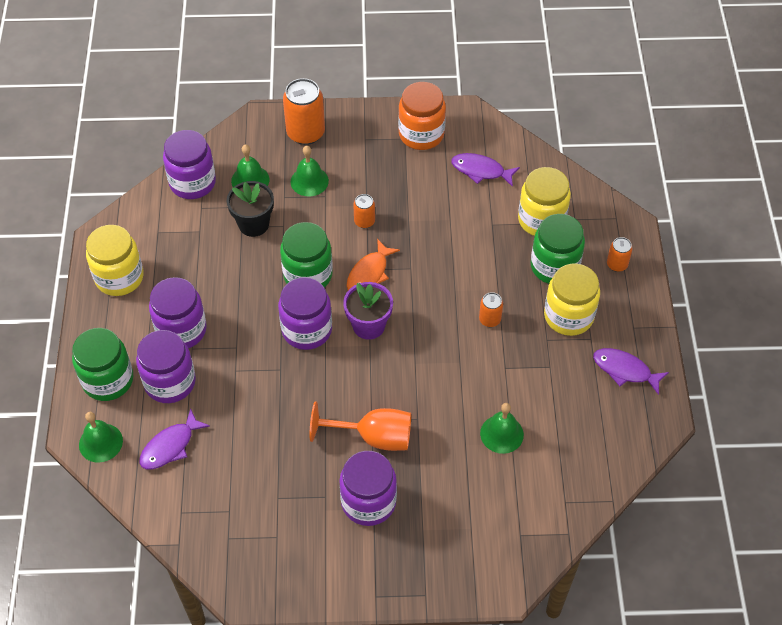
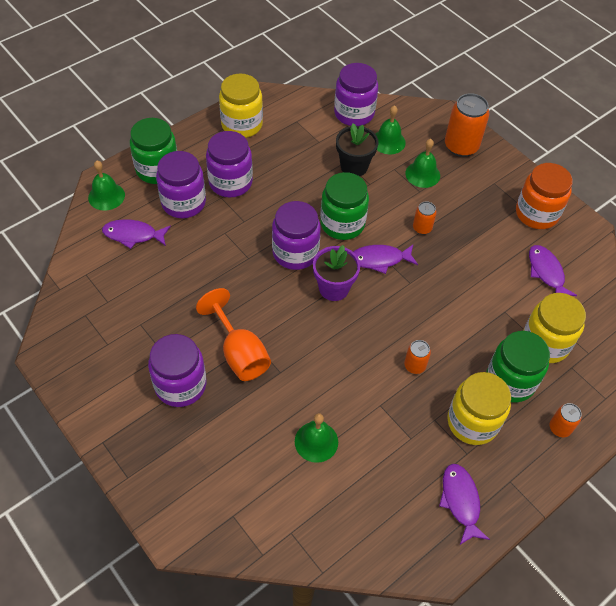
camera: 50 degrees right, 0 degrees up
orange fish [347,239,400,290] -> purple fish [353,245,418,274]

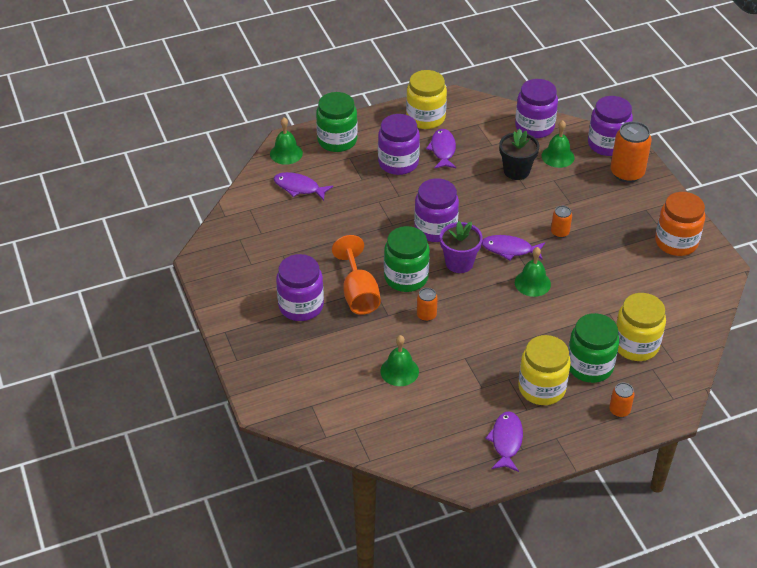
camera: 20 degrees right, 10 degrees down
purple jar [156,151,206,218] -> purple jar moved to [588,96,633,156]
green jar [320,172,369,240] -> green jar moved to [384,226,430,292]
orange can [404,340,431,374] -> orange can moved to [417,288,438,321]
green bell [405,139,440,188] -> green bell moved to [515,247,551,297]
purple fish [529,245,577,296] -> purple fish moved to [426,129,456,169]

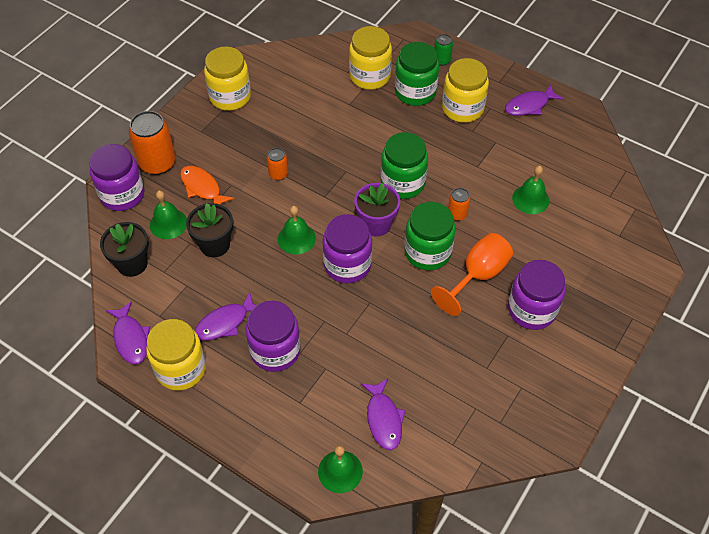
camera: 125 degrees left, 10 degrees up
green jar [316,92,358,152] -> green jar moved to [381,132,428,199]
purple fish [482,235,545,260] -> purple fish moved to [106,301,150,365]
purple jar [515,79,558,138] -> black flower pot [100,222,149,277]
green bell [515,247,551,297] -> green bell moved to [278,206,316,254]
orange can [609,382,635,417] -> green can [434,34,453,66]
orange jar [655,192,705,256] -> yellow jar [204,46,251,111]
none -> orange fish [180,166,234,205]

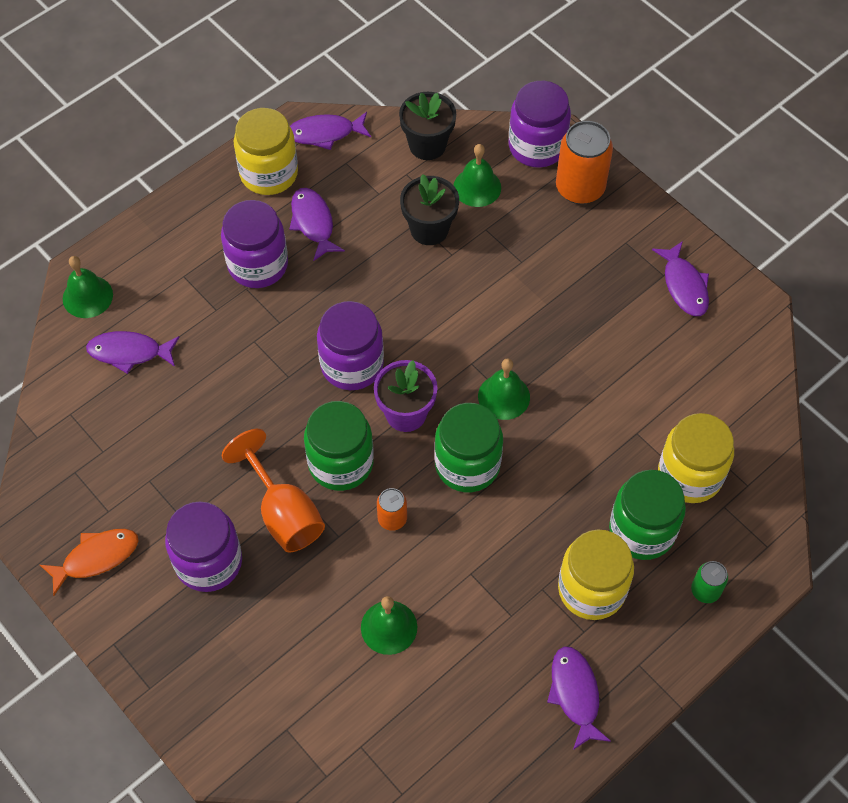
camera: 105 degrees right, 5 degrees up
orange fish [180,166,234,205] -> orange fish moved to [40,529,138,596]
yellow jar [204,46,251,111] -> purple fish [652,241,709,316]
orange can [267,148,288,180] -> none
green bell [278,206,316,254] -> green bell moved to [478,358,530,420]

